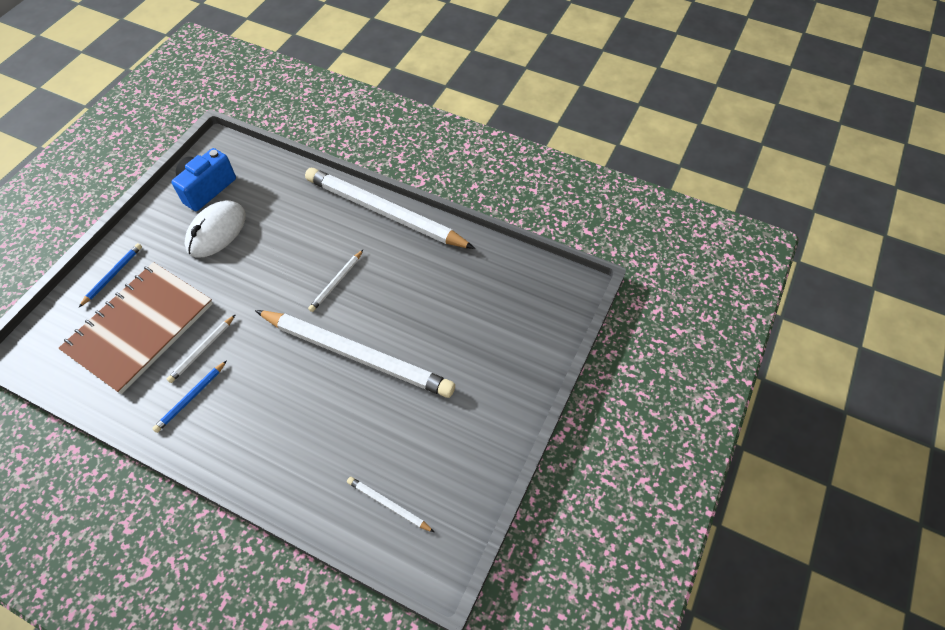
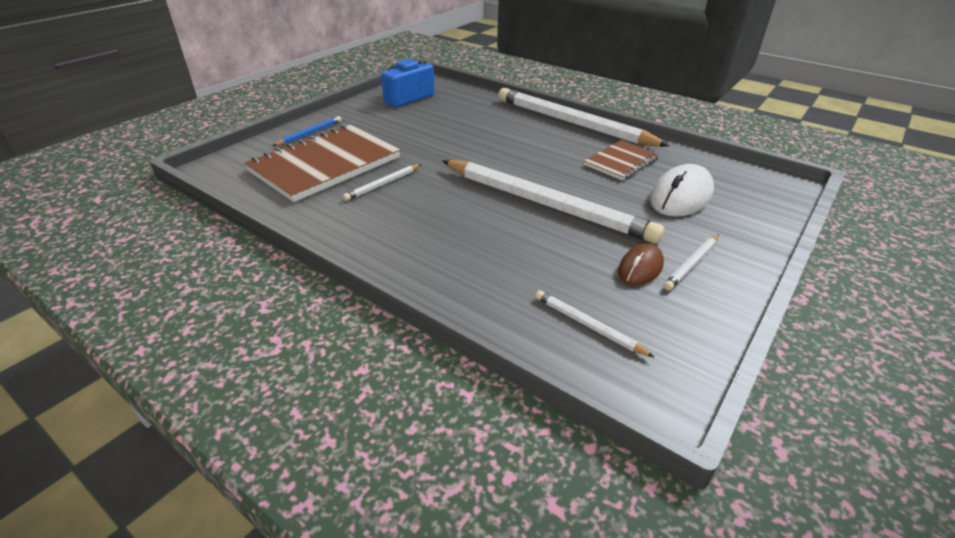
camera: 10 degrees right, 20 degrees down
blue pencil [152,361,227,433] -> none
white mouse [184,200,246,258] -> white mouse moved to [650,164,714,217]
white pencil [308,250,363,312] -> white pencil moved to [664,234,719,290]
none -> brown notebook [584,140,659,180]
none -> brown mouse [618,243,664,286]

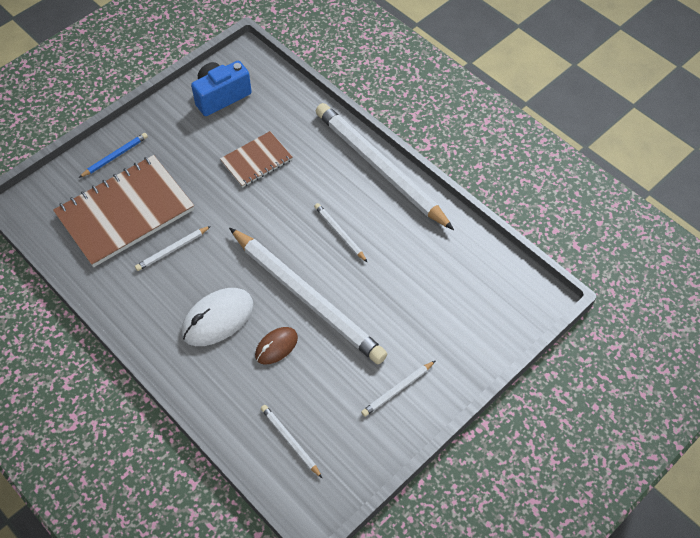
camera: 10 degrees right, 20 degrees up
brown notebook [584,140,659,180] -> brown notebook moved to [220,131,293,188]
brown mouse [618,243,664,286] -> brown mouse moved to [255,327,298,365]
white mouse [650,164,714,217] -> white mouse moved to [182,288,253,346]
none -> white pencil [314,203,367,262]

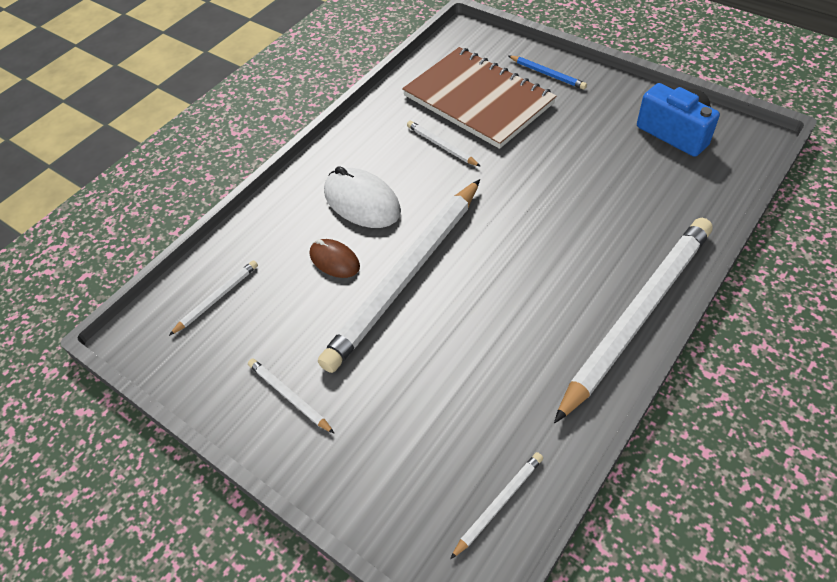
camera: 85 degrees right, 5 degrees down
brown notebook [220,131,293,188] -> none
white pencil [314,203,367,262] -> white pencil moved to [450,452,543,559]

